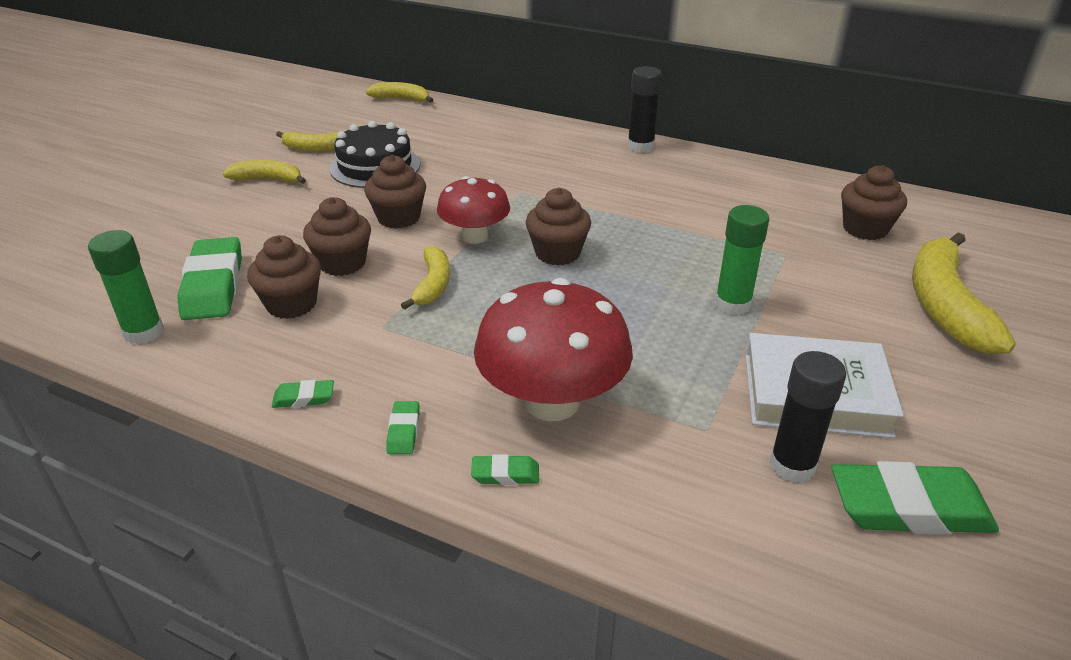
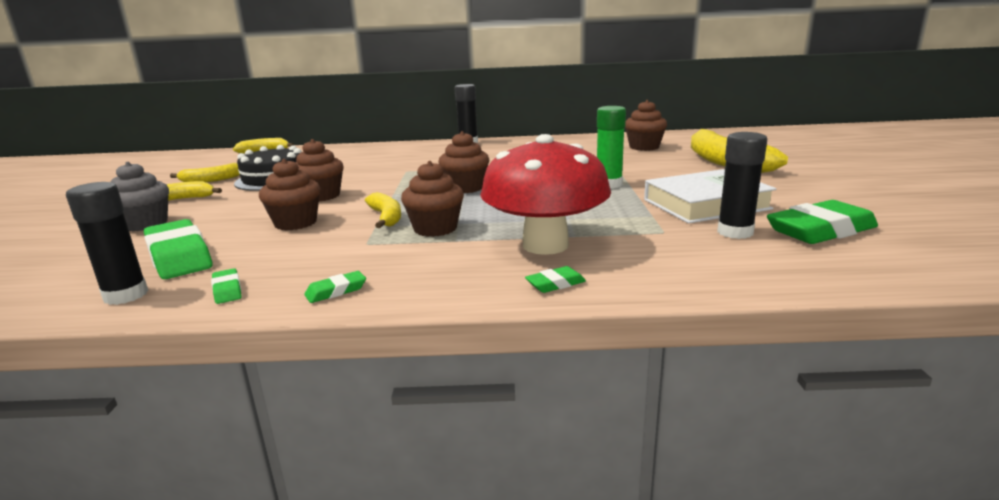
camera: 25 degrees left, 15 degrees down
green glue stick [88,230,164,344] -> black glue stick [66,182,148,305]
brown cupcake [247,235,321,319] -> brown cupcake moved to [401,161,464,237]
green eraser [386,401,419,454] -> green eraser moved to [211,268,242,304]
red mushroom [437,176,510,244] -> none
none -> grey cupcake [110,162,169,231]

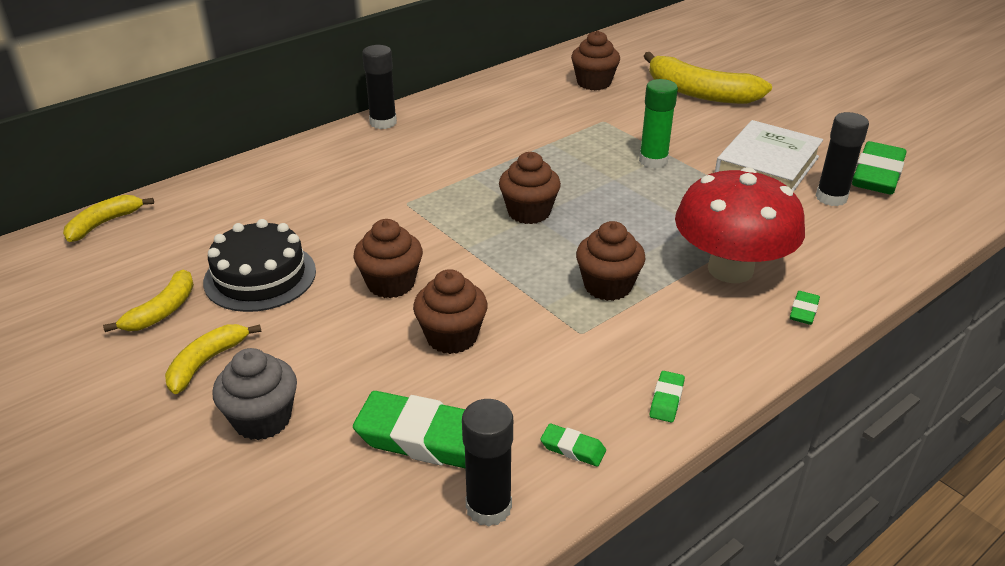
camera: 40 degrees left, 15 degrees up
yellow banana [365,192,401,228] -> none

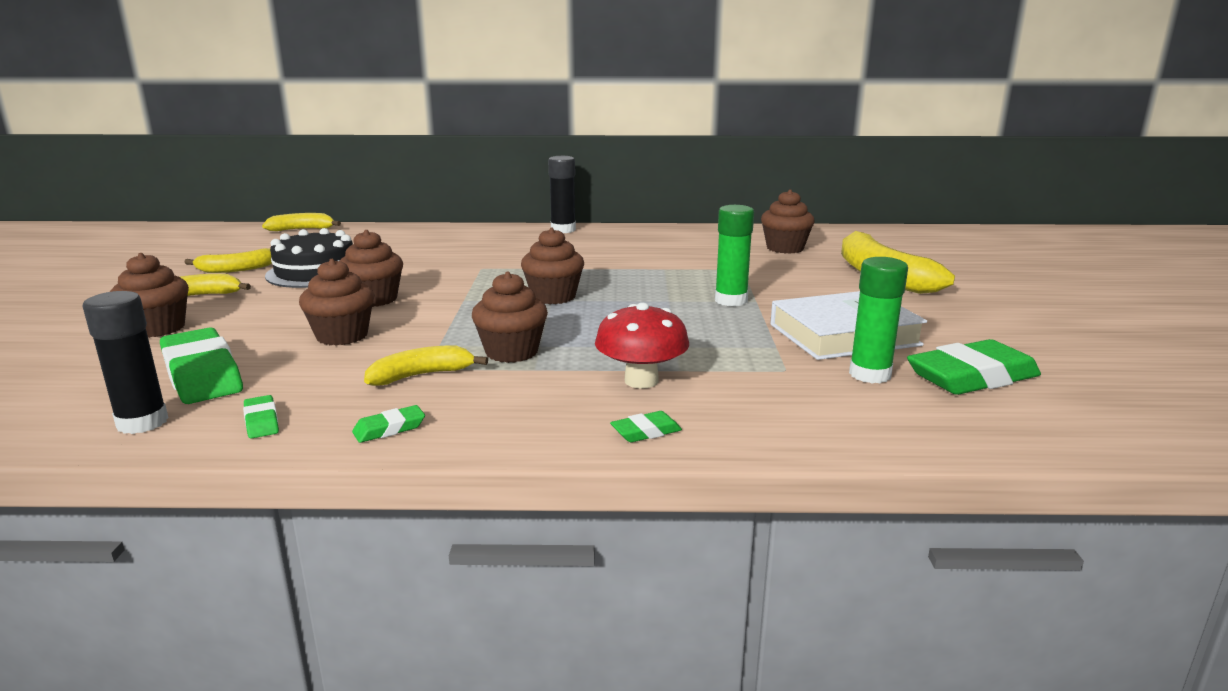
camera: 40 degrees right, 15 degrees down
grey cupcake [212,348,297,440] -> brown cupcake [110,253,189,338]
red mushroom [675,167,805,283] -> red mushroom [595,303,689,389], size x0.62
black glue stick [816,112,869,206] -> green glue stick [849,257,908,383]
none -> yellow banana [364,345,488,386]

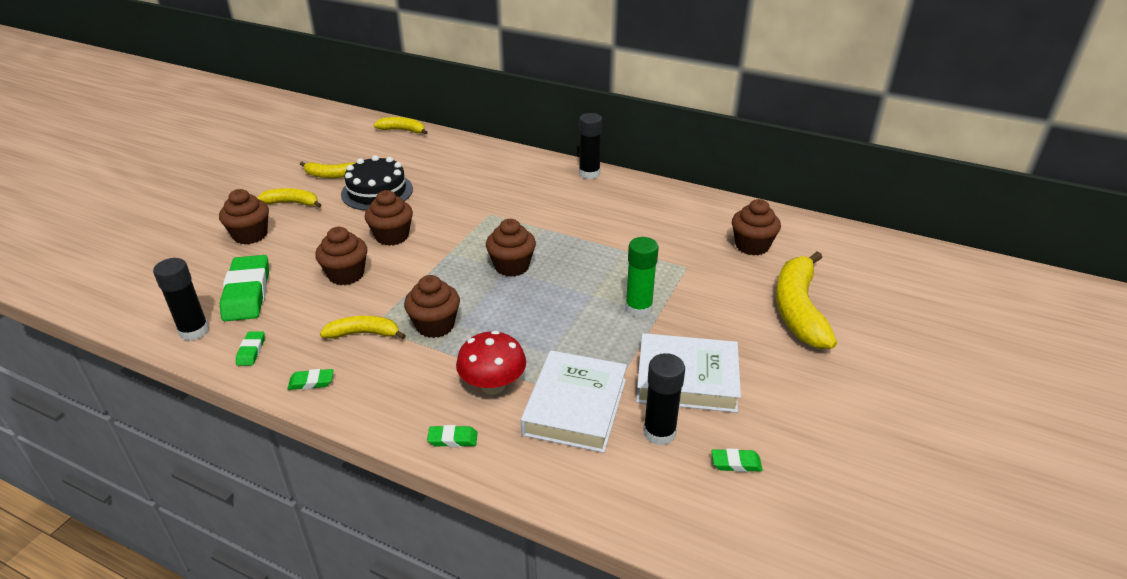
camera: 25 degrees right, 15 degrees up
green glue stick [849,257,908,383] -> black glue stick [643,353,685,445]
green eraser [907,339,1041,395] -> green eraser [711,449,763,472], size x0.45
none -> white book [521,350,627,453]

